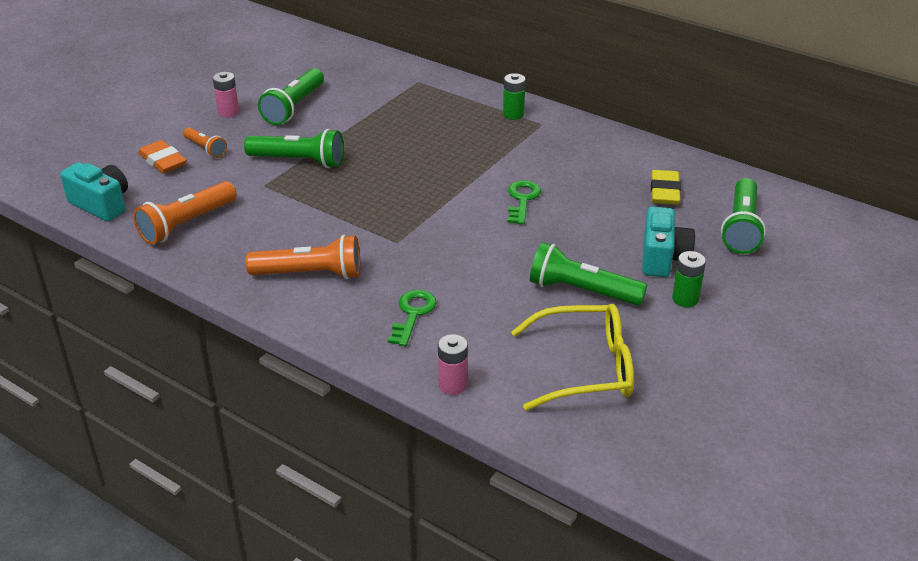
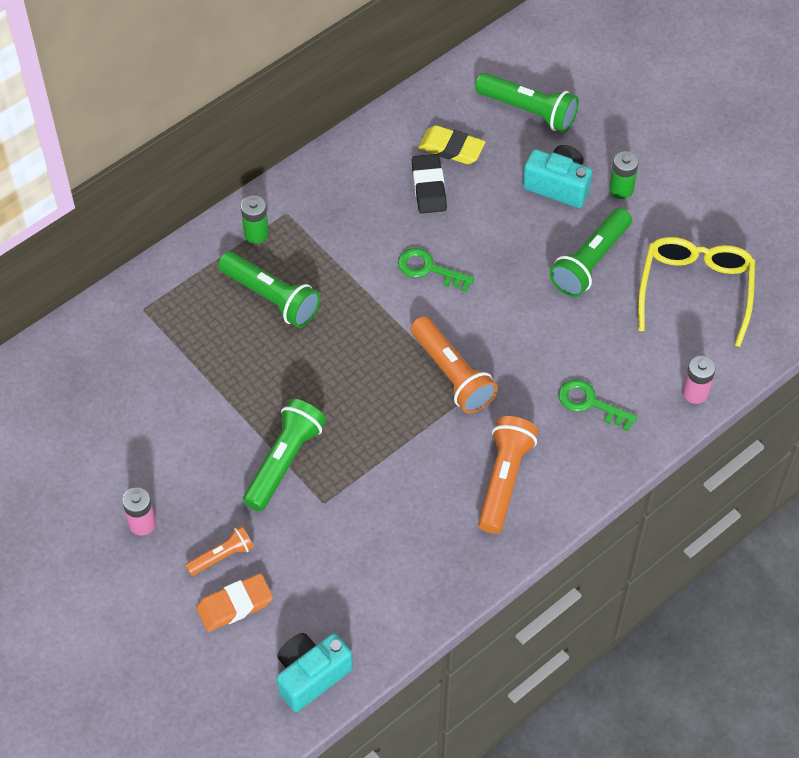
camera: 75 degrees left, 20 degrees up
orange flashlight [133,181,237,245] -> orange flashlight moved to [411,316,498,413]
green flashlight [258,68,324,125] -> green flashlight moved to [218,252,320,328]
none -> black eraser [412,154,447,213]

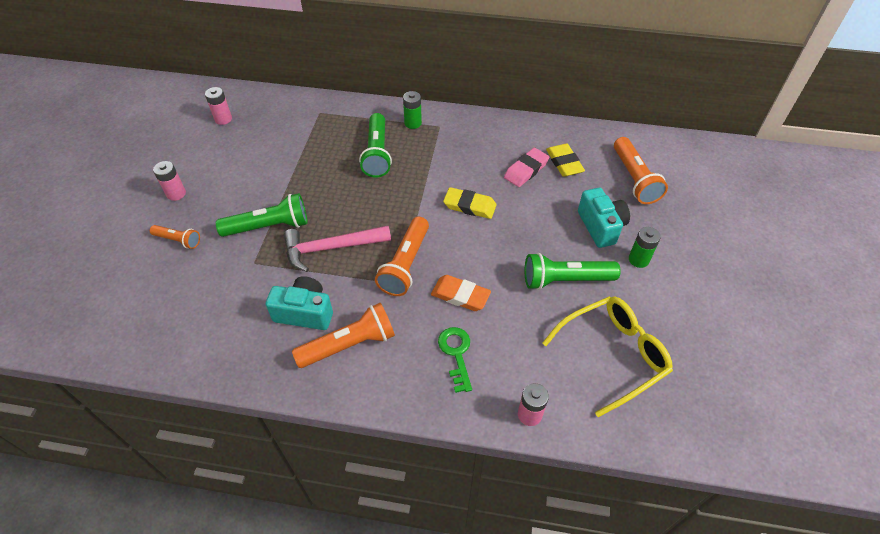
camera: 50 degrees right, 5 degrees down
orange eraser [196,573,273,632] -> orange eraser moved to [431,275,491,311]
turquoise camera [276,633,353,712] -> turquoise camera moved to [266,276,333,330]
green key [398,248,474,292] -> yellow eraser [443,187,497,219]
black eraser [412,154,447,213] -> pink eraser [504,148,550,187]
green flashlight [475,73,579,133] -> orange flashlight [614,137,668,204]
none -> pink battery [205,87,232,125]
none -> pink hammer [284,225,391,272]

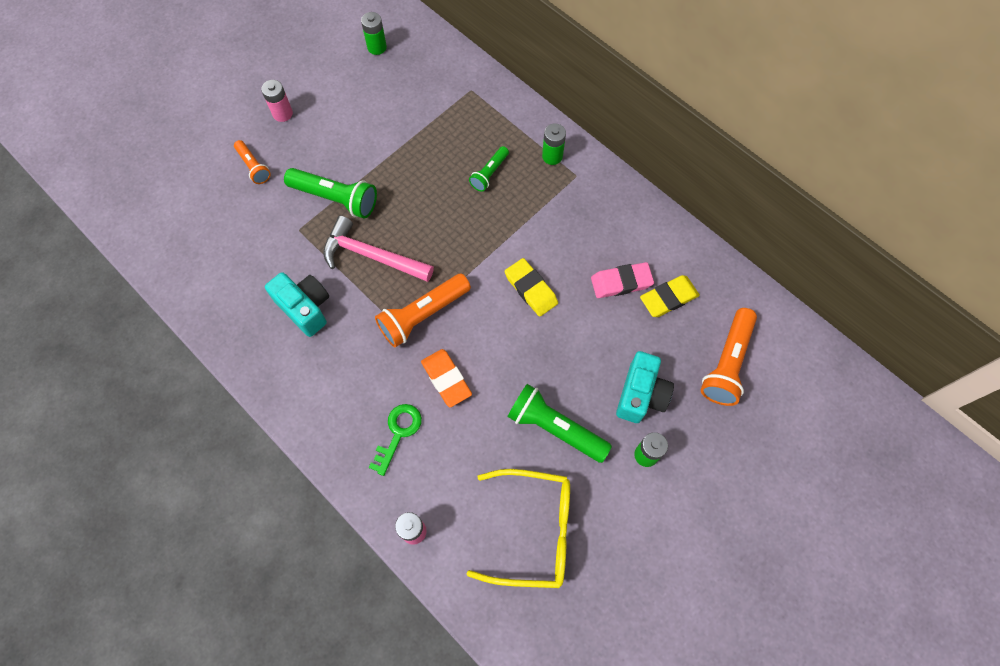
camera: 35 degrees right, 15 degrees up
pink battery [205,87,232,125] -> green battery [361,12,387,55]
orange flashlight [292,302,395,368] -> none
green flashlight [359,113,392,178] -> green flashlight [469,146,509,192], size x0.58
yellow eraser [546,144,585,177] -> yellow eraser turned 45 degrees clockwise [640,275,700,317]

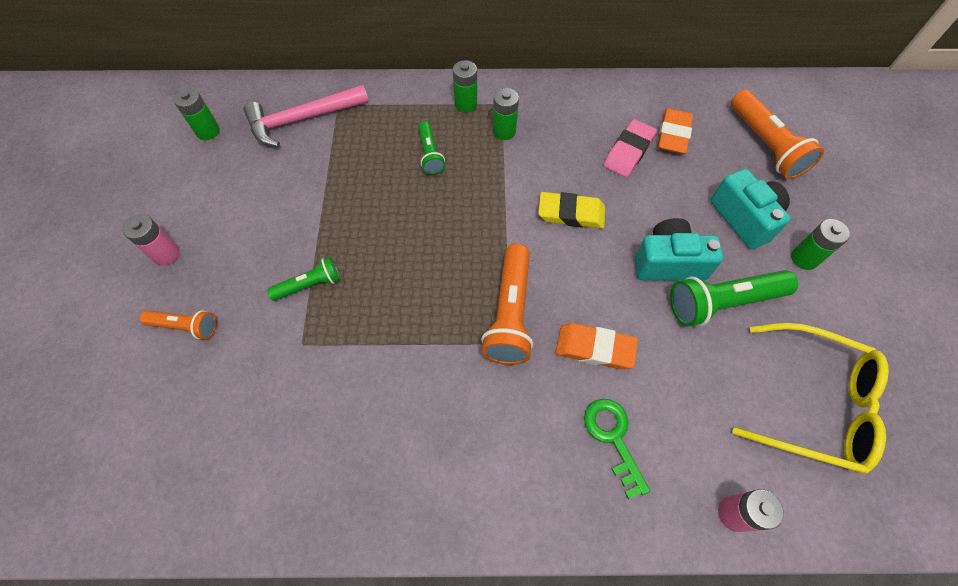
camera: 45 degrees left, 5 degrees down
turquoise camera [265,272,329,337] -> turquoise camera moved to [634,218,723,280]
green flashlight [284,168,377,218] -> green flashlight [267,257,340,301], size x0.58
pink hammer [323,216,434,282] -> pink hammer moved to [244,85,369,147]
yellow glasses [466,469,570,588] -> yellow glasses turned 60 degrees clockwise [733,323,889,474]
yellow eraser [640,275,700,317] -> orange eraser [657,108,693,154]
none -> green battery [493,88,519,140]

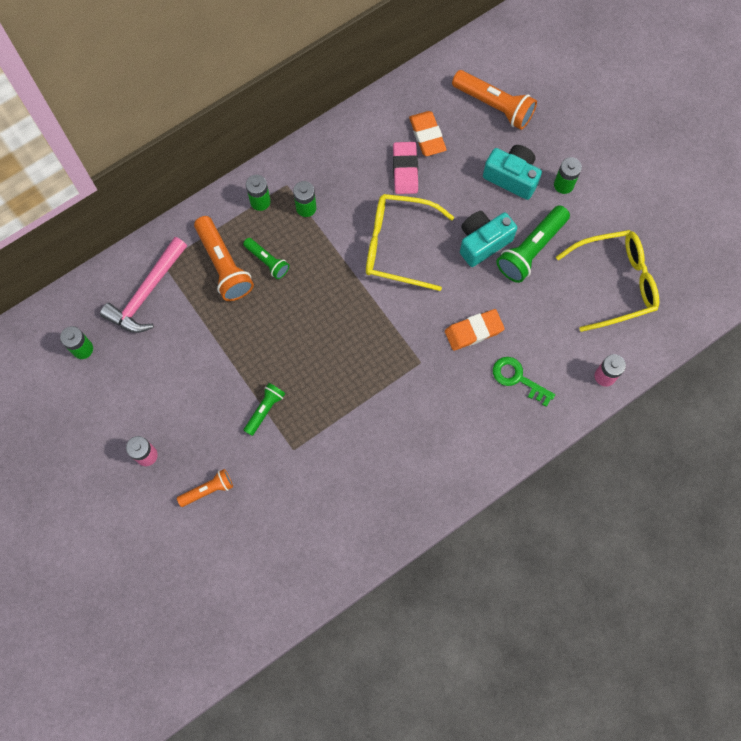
camera: 35 degrees left, 10 degrees up
orange flashlight [481,244,533,365] -> orange flashlight moved to [194,216,254,301]
yellow eraser [538,192,605,229] -> yellow glasses [366,194,454,291]

